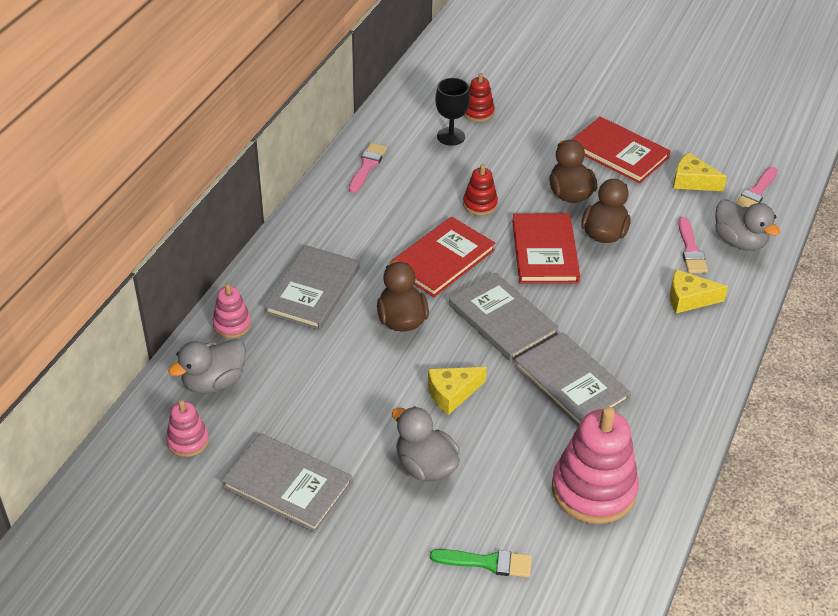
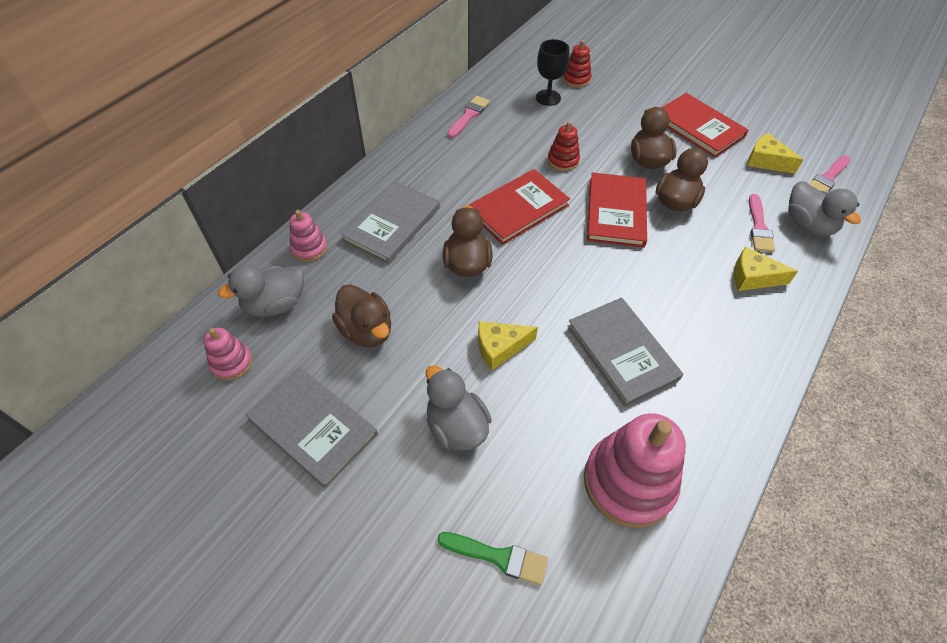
camera: 10 degrees right, 10 degrees up
grey book [449,273,559,362] -> none
none -> brown duck [332,284,391,347]

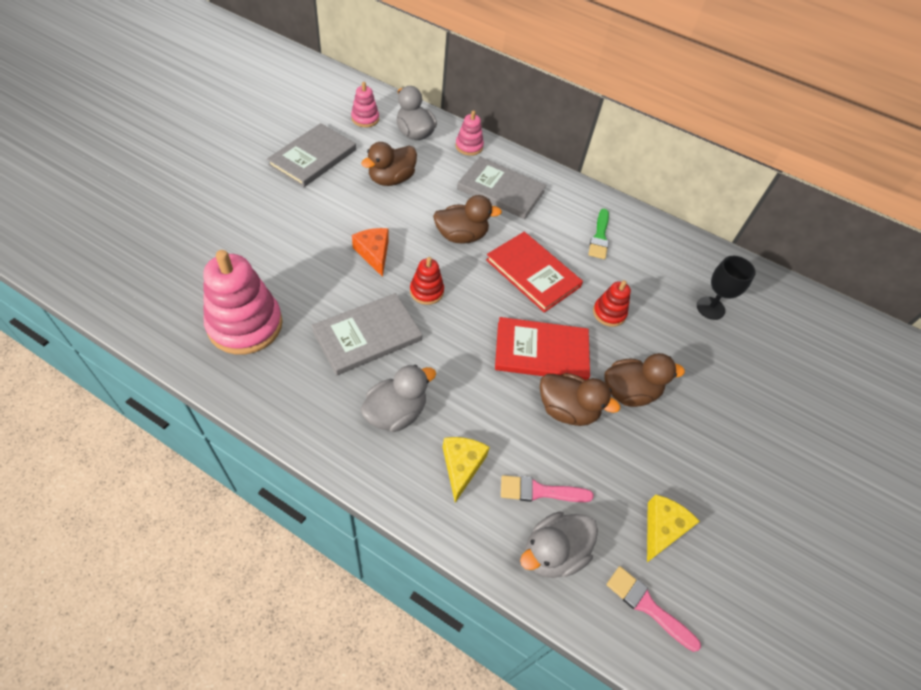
camera: 80 degrees right, 0 degrees up
grey duck [425,365,492,451] -> grey duck moved to [361,364,436,432]
green brush [437,532,548,585] -> green brush moved to [588,209,609,259]
pink brush [447,96,490,138] -> none
yellow cheese [478,321,538,371] -> orange cheese [352,228,389,277]
red stacking toy [562,40,591,88] -> red stacking toy moved to [410,257,444,305]
red book [662,93,749,158] -> none

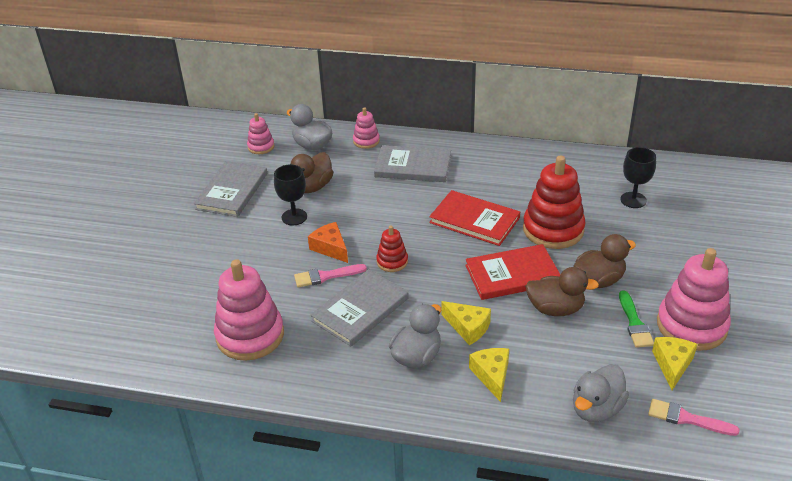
camera: 10 degrees left, 15 degrees down
brown duck [433,195,502,244] -> none
pink brush [501,475,594,502] -> pink brush moved to [294,264,367,287]
green brush [588,209,609,259] -> green brush moved to [619,290,654,348]
red stacking toy [593,280,631,327] -> red stacking toy [523,156,586,249], size x1.99
none -> black goblet [274,164,307,225]
none -> yellow cheese [441,301,491,345]
none -> pink stacking toy [657,248,731,351]

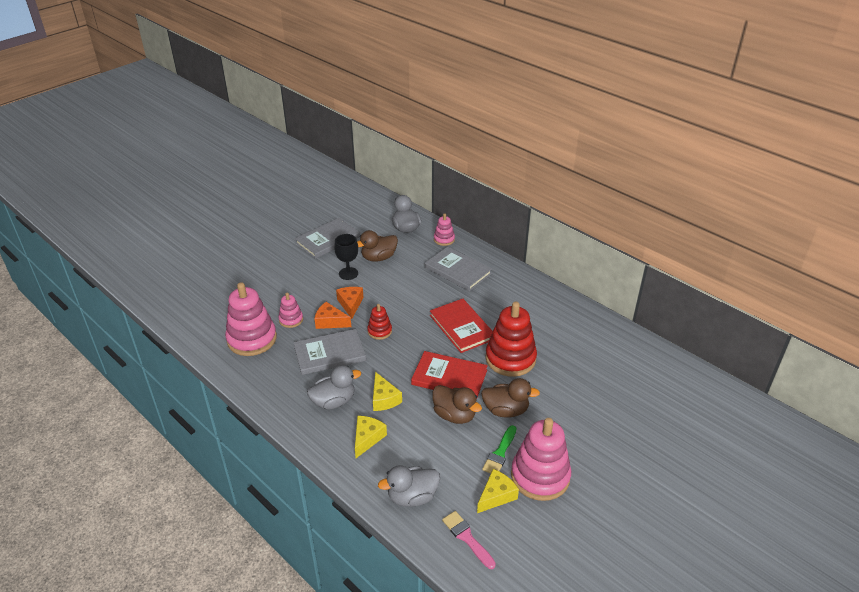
camera: 30 degrees right, 0 degrees up
pink stacking toy [247,113,274,154] -> pink stacking toy moved to [278,293,303,328]
pink brush [294,264,367,287] -> orange cheese [314,302,351,329]
black goblet [620,147,656,208] -> none

